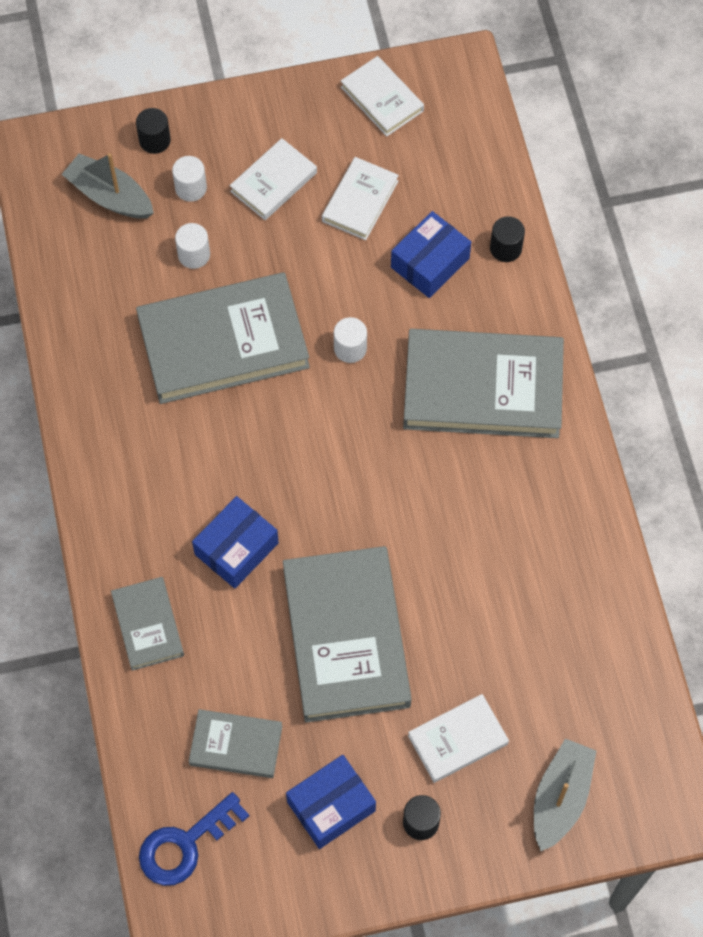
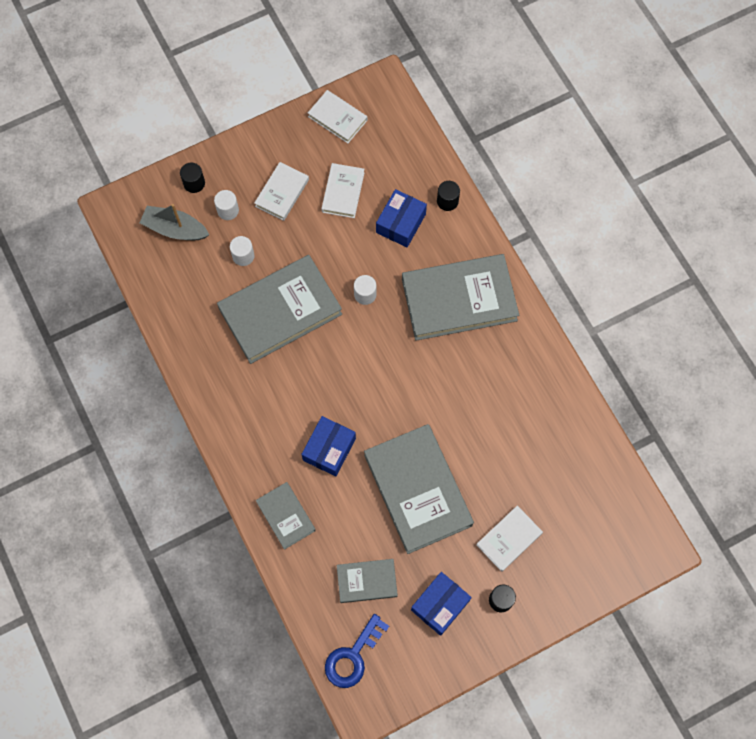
camera: 15 degrees left, 5 degrees up
grey boat [534,738,596,851] -> none

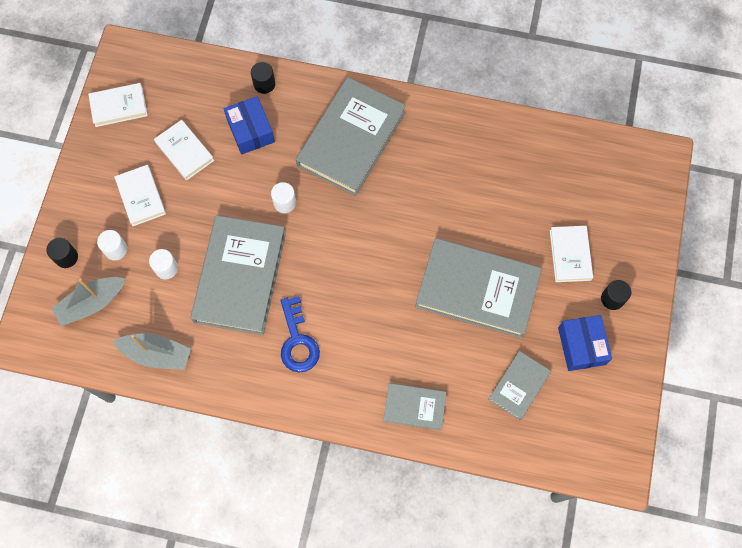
camera: 50 degrees left, 0 degrees up
blue box [301,416,356,477] -> none
blue key [325,614,389,688] -> blue key moved to [280,296,320,373]
none -> grey boat [113,333,191,370]

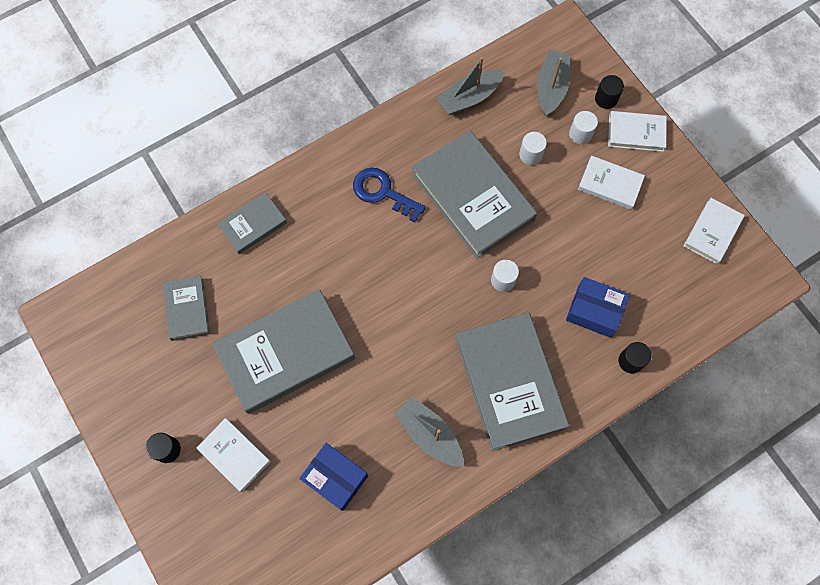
camera: 135 degrees right, 0 degrees up
white book [154,120,214,180] -> white book moved to [608,111,667,152]
blue box [558,315,612,371] -> blue box moved to [299,443,368,511]
none -> grey boat [395,397,463,467]

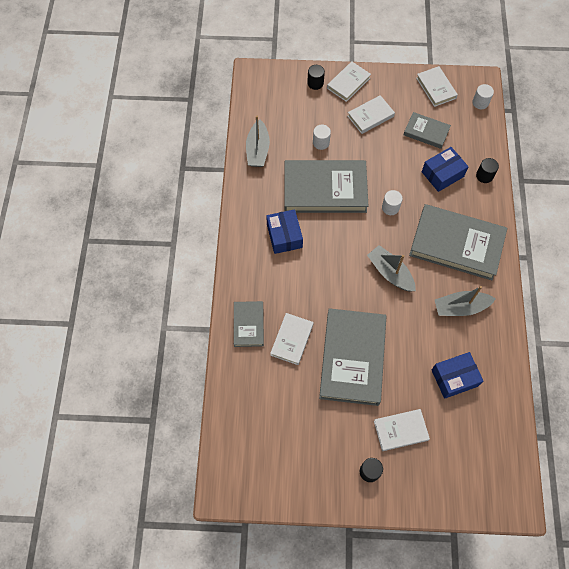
camera: 55 degrees left, 5 degrees down
grey book [163,276,210,341] -> grey book moved to [404,112,451,149]
blue key [353,168,426,222] -> blue box [266,209,303,254]
grey boat [537,50,570,116] -> grey boat moved to [367,245,416,291]
white cylinder [569,111,598,144] -> white cylinder moved to [472,84,494,109]
none -> white book [270,313,314,365]

